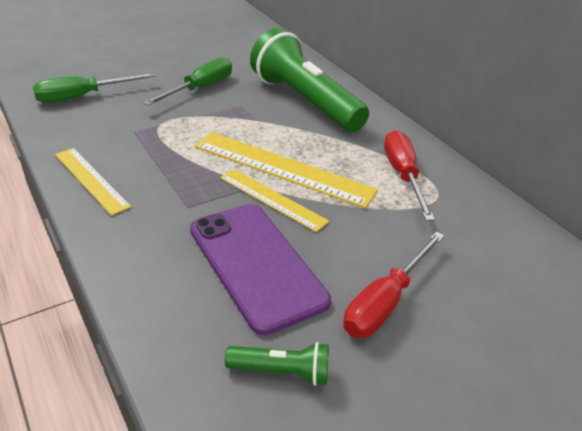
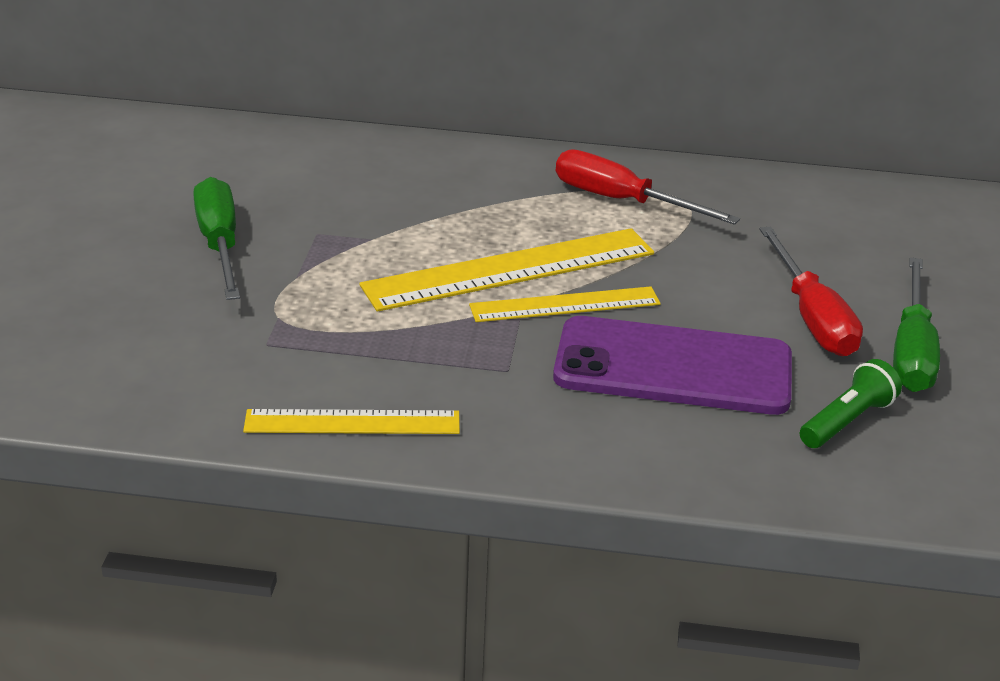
camera: 50 degrees left, 5 degrees down
green screwdriver [33,73,156,103] -> green screwdriver moved to [893,257,940,392]
green flashlight [250,28,369,132] -> none

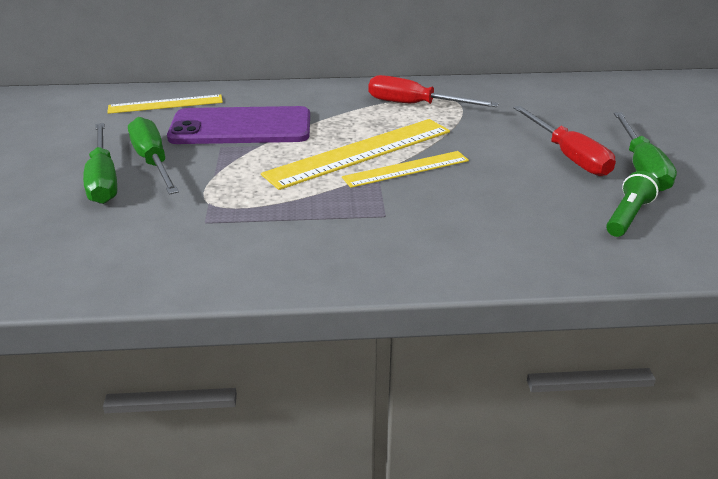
camera: 10 degrees left, 0 degrees up
yellow ruler [243,409,460,434] -> yellow ruler moved to [107,95,223,114]
purple phone [553,316,792,415] -> purple phone moved to [167,106,310,144]
none -> green screwdriver [83,123,117,204]

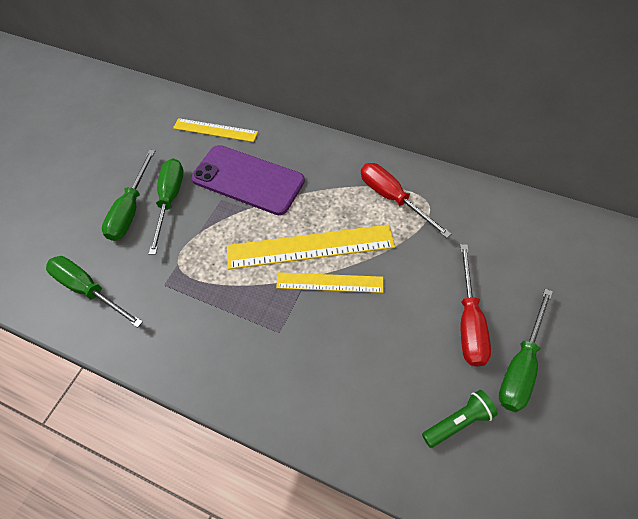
camera: 30 degrees right, 25 degrees up
none -> green screwdriver [46,256,143,328]

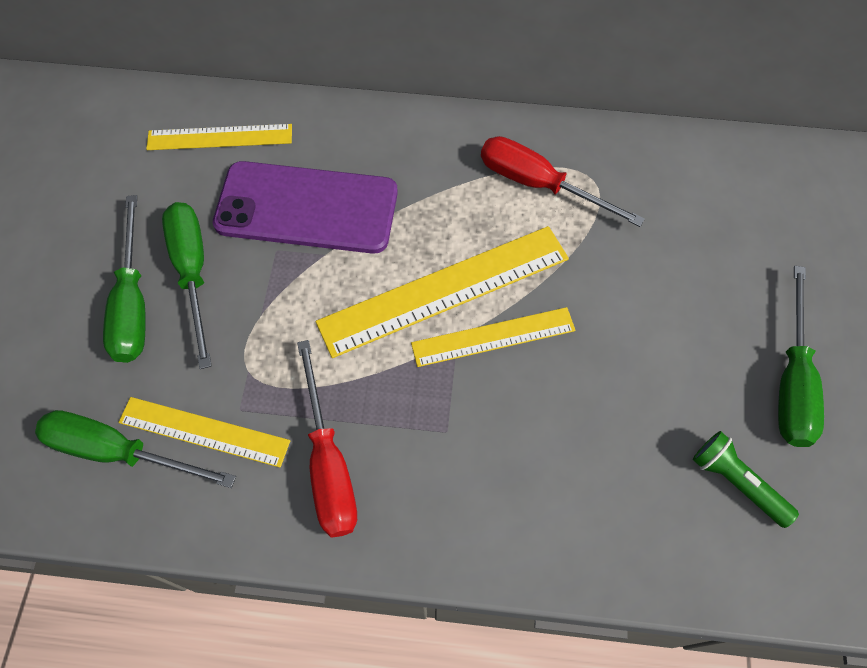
camera: 20 degrees left, 5 degrees up
green flashlight [422,390,498,448] -> green flashlight turned 90 degrees counterclockwise [693,431,799,528]
red screwdriver [460,244,491,367] -> red screwdriver moved to [297,340,357,538]
none -> yellow ruler [118,397,290,468]

